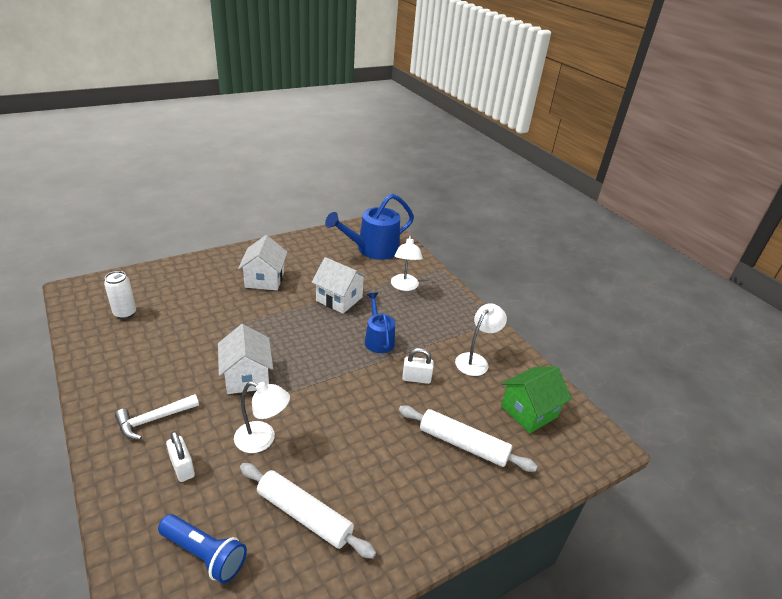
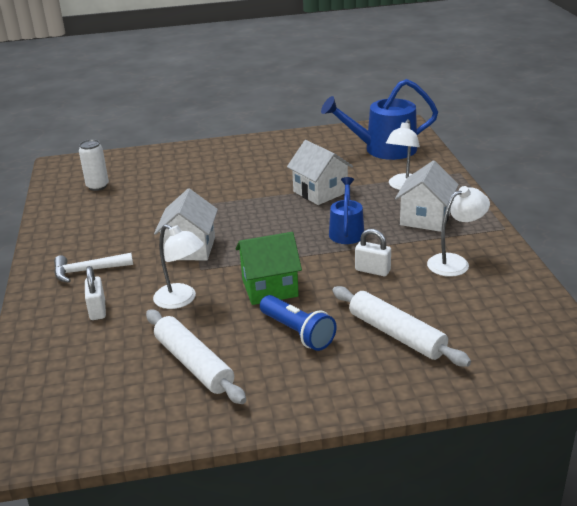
camera: 25 degrees right, 5 degrees down
blue flashlight [158,514,247,584] -> blue flashlight moved to [260,295,337,351]
white house [238,235,287,290] -> white house moved to [395,161,459,232]
green house [501,366,572,433] -> green house moved to [235,232,302,305]

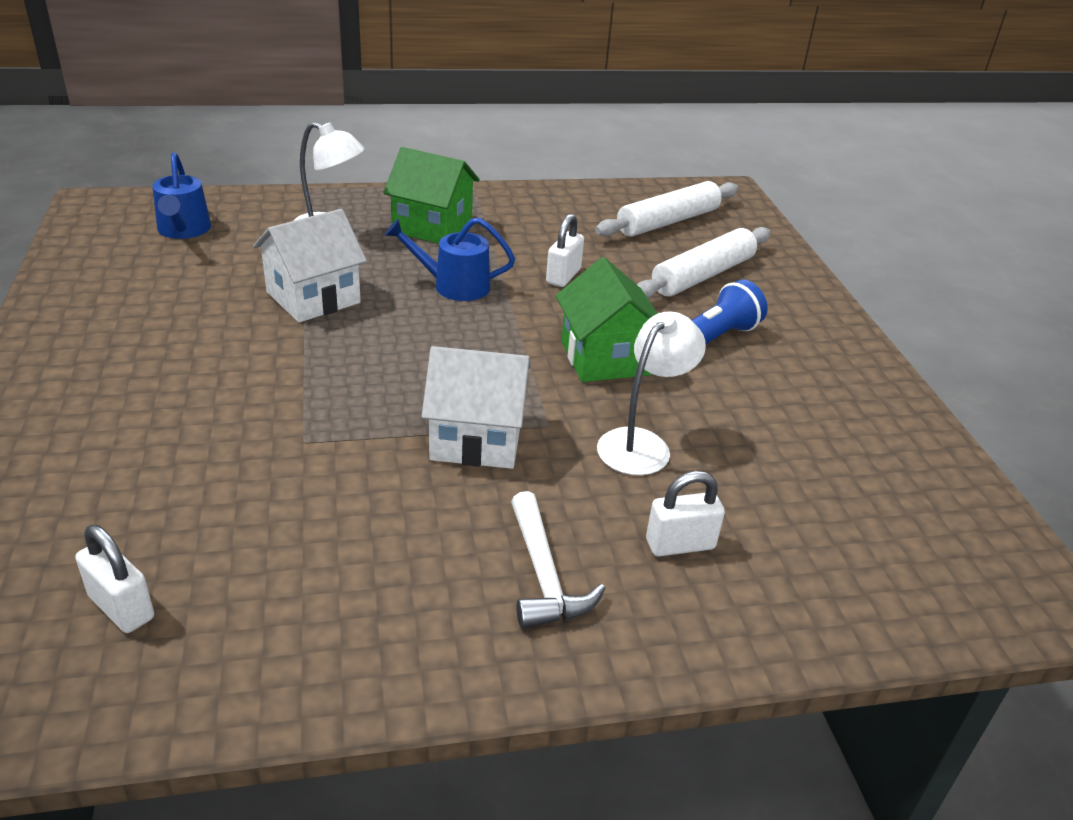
camera: 95 degrees left, 5 degrees up
white can [79,139,109,191] -> white padlock [75,525,154,633]
white rolling pin [146,310,246,404] -> white rolling pin moved to [595,181,738,237]
blue watering can [321,79,438,160] -> blue watering can [152,152,211,239], size x0.59
white house [395,161,459,232] -> green house [383,147,480,244]
white lamp [427,186,490,277] -> none

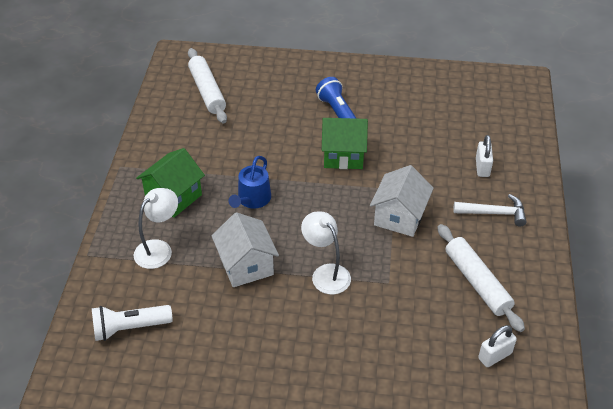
camera: 70 degrees left, 10 degrees up
blue watering can [152,152,211,239] -> white flashlight [92,305,173,341]
white padlock [546,214,584,287] -> none
white lamp [597,311,706,475] -> white lamp moved to [301,211,351,294]
white rolling pin [637,227,771,298] -> white rolling pin moved to [438,224,525,332]

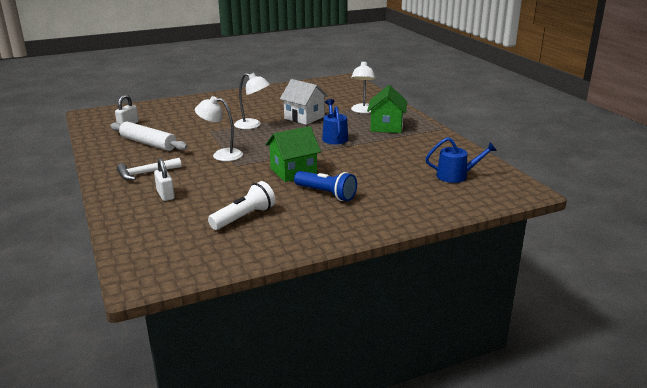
camera: 150 degrees right, 20 degrees down
white flashlight [92,305,173,341] -> white flashlight moved to [208,181,276,230]
white rolling pin [188,48,227,124] -> blue watering can [425,137,497,183]
white house [370,165,434,237] -> white lamp [195,96,243,161]

